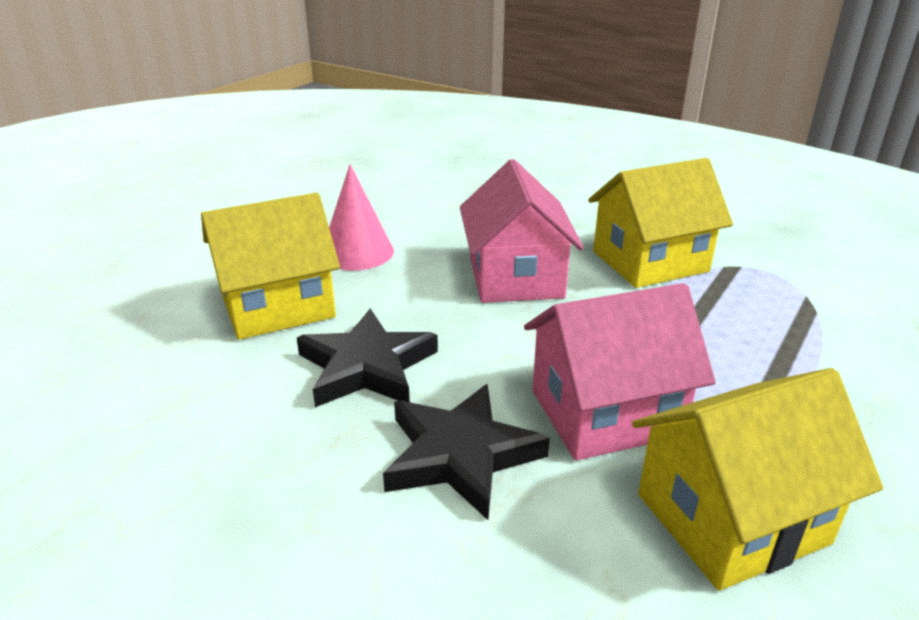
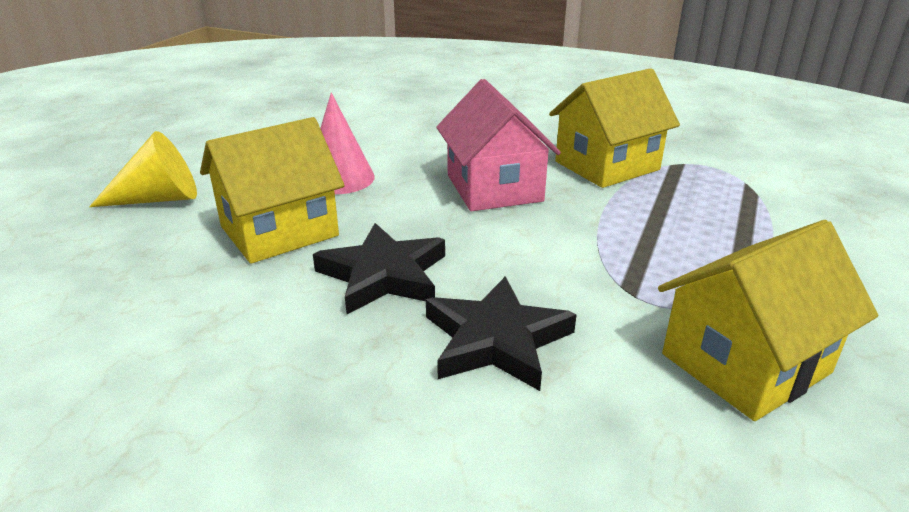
camera: 10 degrees left, 0 degrees up
pink house [524,283,716,460] -> none
none -> yellow cone [89,131,197,207]

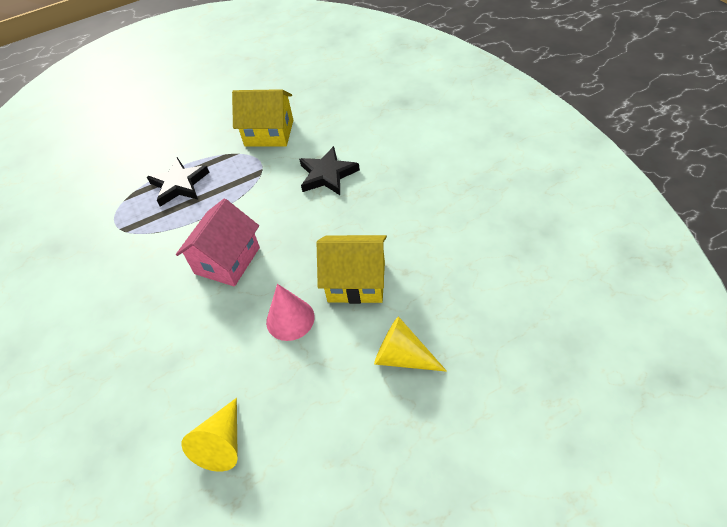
camera: 135 degrees left, 20 degrees up
black star [313,223,445,314] -> black star moved to [147,157,210,207]
yellow house [549,68,680,188] -> none
none -> yellow cone [182,398,238,472]

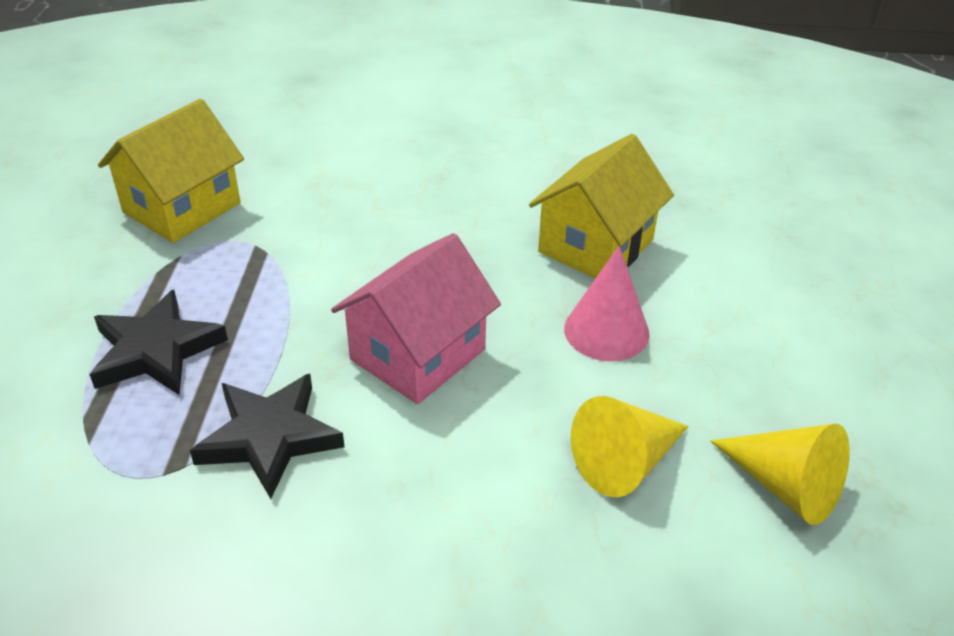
camera: 65 degrees left, 10 degrees down
pink house [176,199,260,287] -> pink house turned 75 degrees clockwise [331,233,501,404]
black star [299,146,360,195] -> black star moved to [190,374,344,499]
yellow cone [374,317,447,372] -> yellow cone moved to [571,396,689,497]

